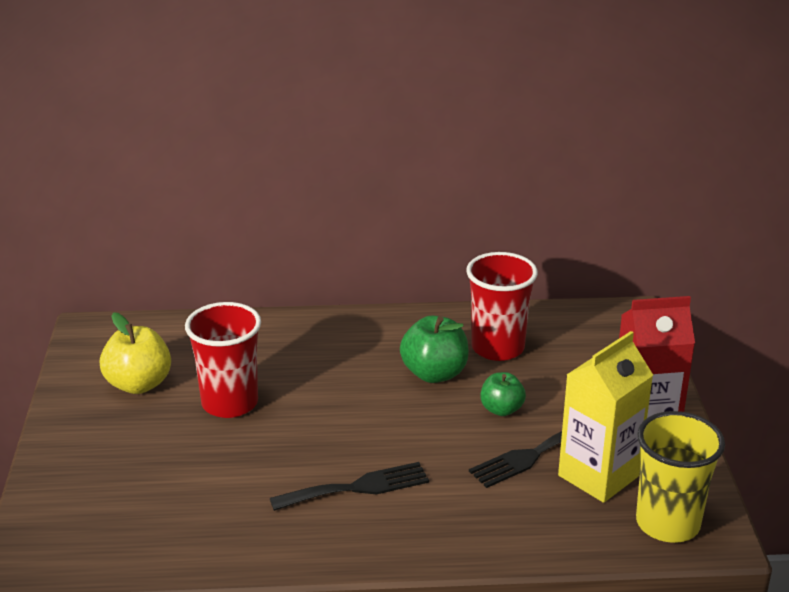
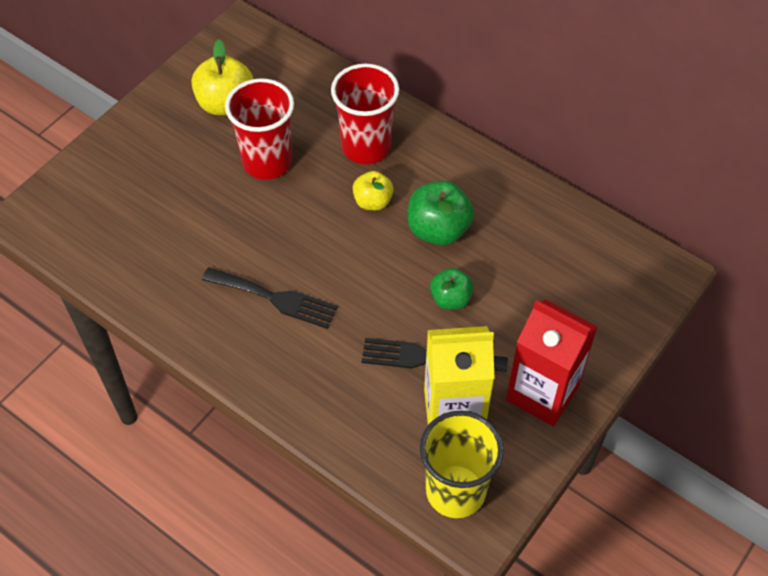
camera: 40 degrees right, 25 degrees up
red cup [466,252,538,361] -> red cup moved to [331,64,399,164]
none -> yellow apple [353,171,394,210]

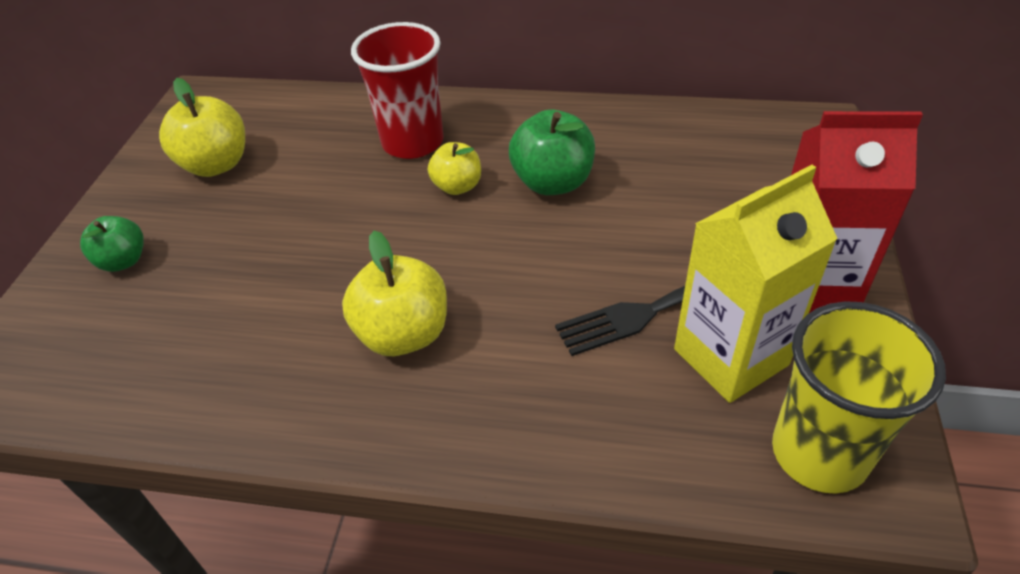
camera: 25 degrees left, 10 degrees down
black fork [202,267,338,329] -> yellow apple [342,231,447,356]
red cup [225,78,294,180] -> none
green apple [430,268,474,310] -> green apple moved to [80,216,144,272]

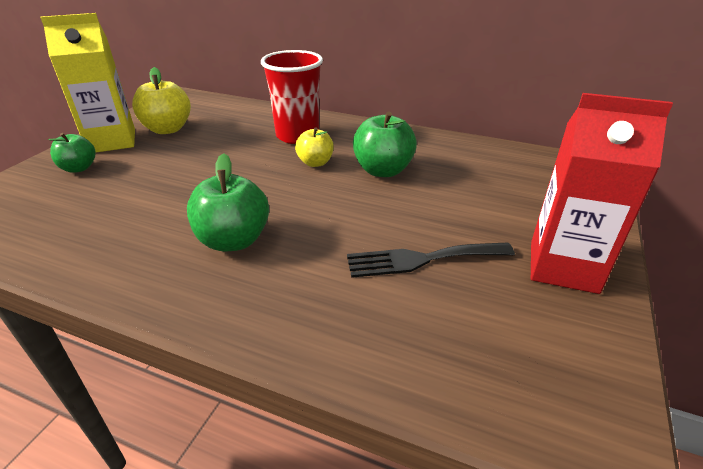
camera: 10 degrees right, 10 degrees down
yellow apple [342,231,447,356] -> green apple [187,153,269,251]
yellow carton [674,165,837,403] -> yellow carton moved to [40,13,135,153]
yellow cup [772,301,946,494] -> none

